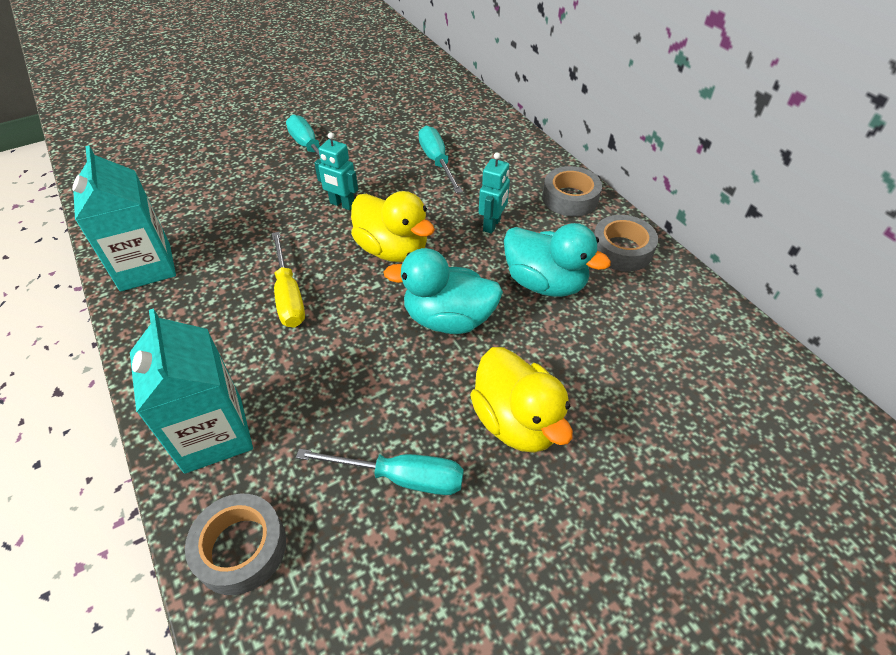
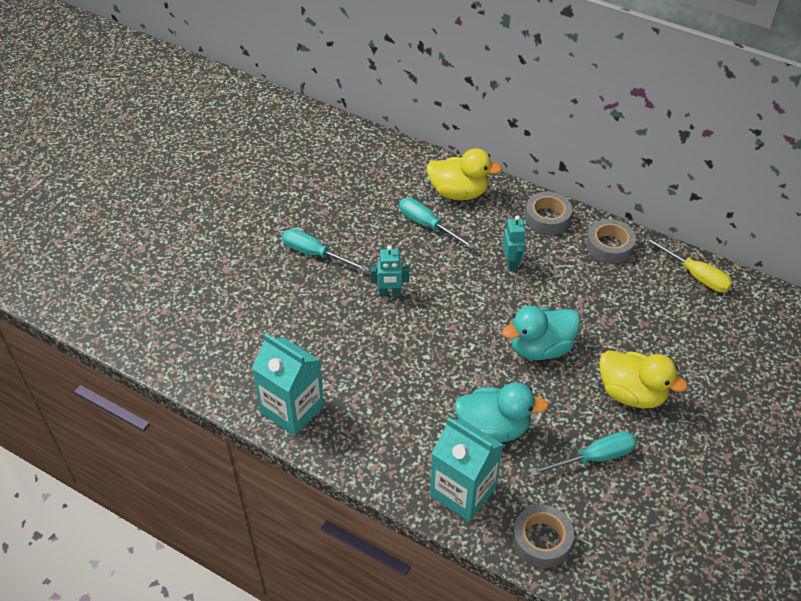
camera: 30 degrees left, 0 degrees up
yellow screwdriver [272,232,305,328] -> yellow screwdriver moved to [645,237,733,292]
yellow duck [351,191,435,262] -> yellow duck moved to [426,148,502,200]
turquoise duck [504,223,611,297] -> turquoise duck moved to [454,382,549,442]

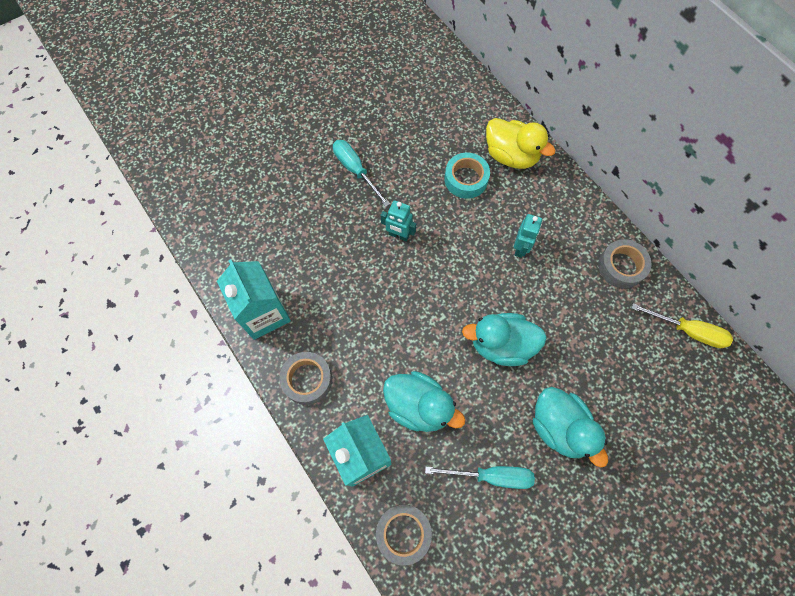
camera: 25 degrees right, 20 degrees up
turquoise screwdriver [399,198,476,249] -> turquoise tape [445,153,490,199]
grey tape [525,192,572,235] -> grey tape moved to [279,352,332,405]
yellow duck [599,350,688,408] -> turquoise duck [533,387,608,467]
yellow screwdriver [645,237,733,292] -> yellow screwdriver turned 45 degrees counterclockwise [631,303,733,348]

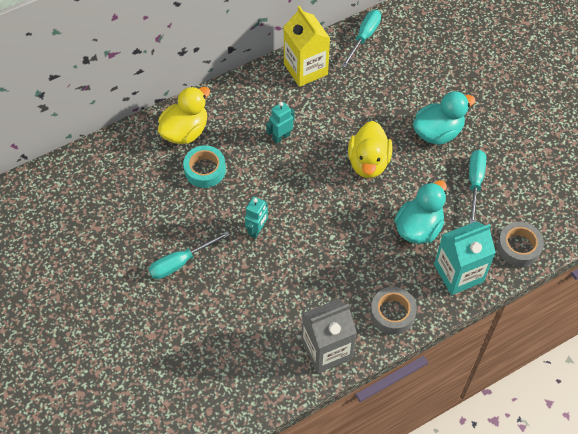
camera: 85 degrees left, 10 degrees down
turquoise carton [217,259,291,340] -> grey carton [302,299,357,373]
turquoise duck [462,313,547,366] -> yellow duck [348,121,392,178]
turquoise robot [514,214,542,258] -> turquoise robot turned 60 degrees counterclockwise [266,102,295,144]
grey tape [598,239,651,289] -> yellow carton [283,6,330,87]
yellow screwdriver [631,303,733,348] -> turquoise screwdriver [342,10,381,68]

